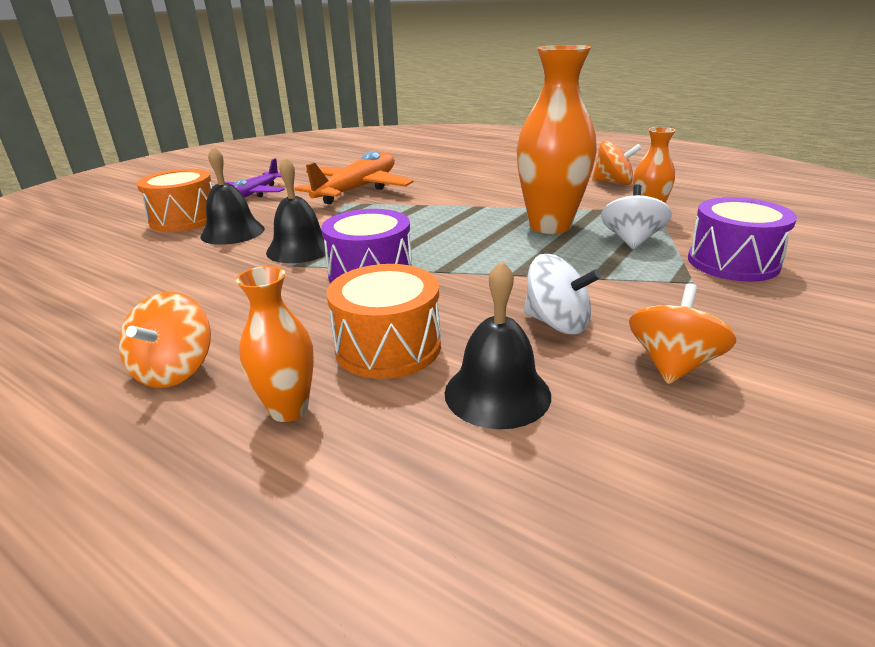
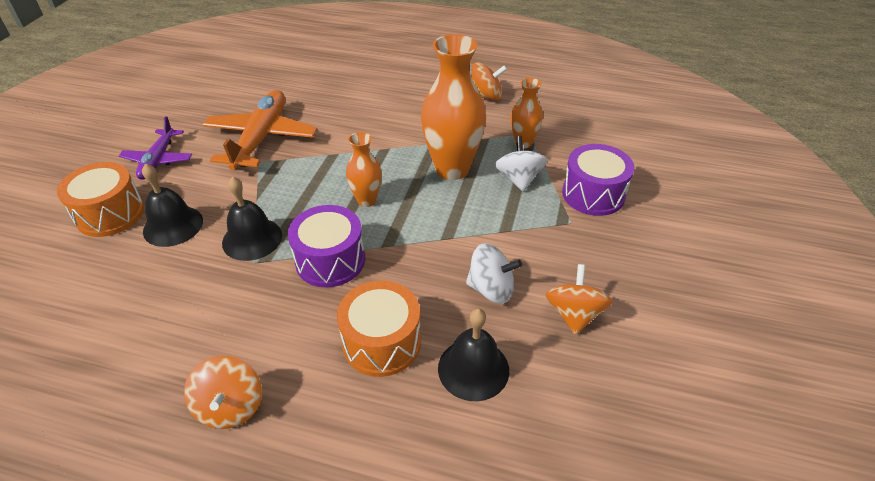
camera: 20 degrees left, 15 degrees up
orange vase [236,266,314,422] -> orange vase moved to [346,132,382,207]

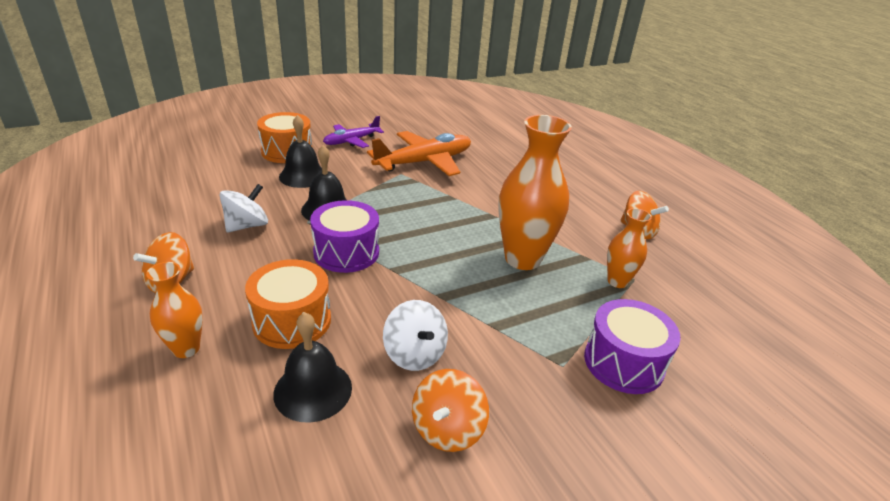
camera: 45 degrees right, 10 degrees down
orange vase [346,132,382,207] -> orange vase moved to [146,262,203,358]
white spinning top [495,136,548,192] -> white spinning top moved to [220,184,268,233]
orange spinning top [545,264,613,335] -> orange spinning top turned 150 degrees clockwise [412,369,489,452]

